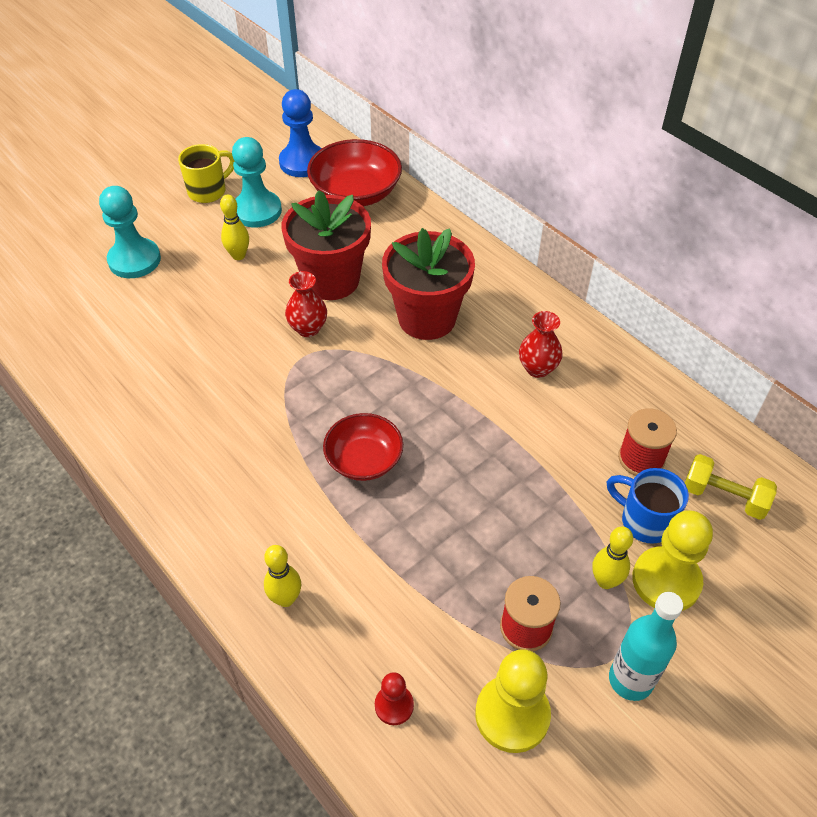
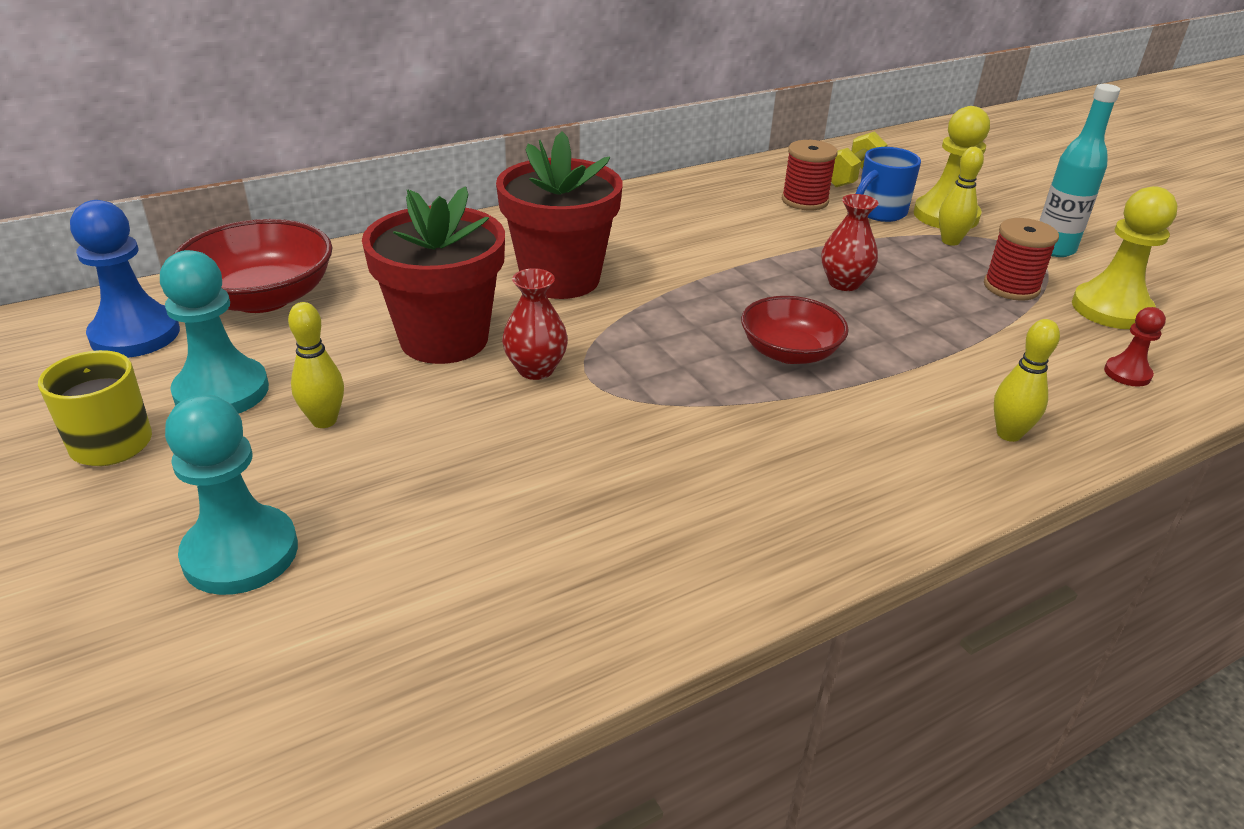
camera: 80 degrees left, 15 degrees down
red vase [519,311,563,378] -> red vase moved to [822,194,878,291]

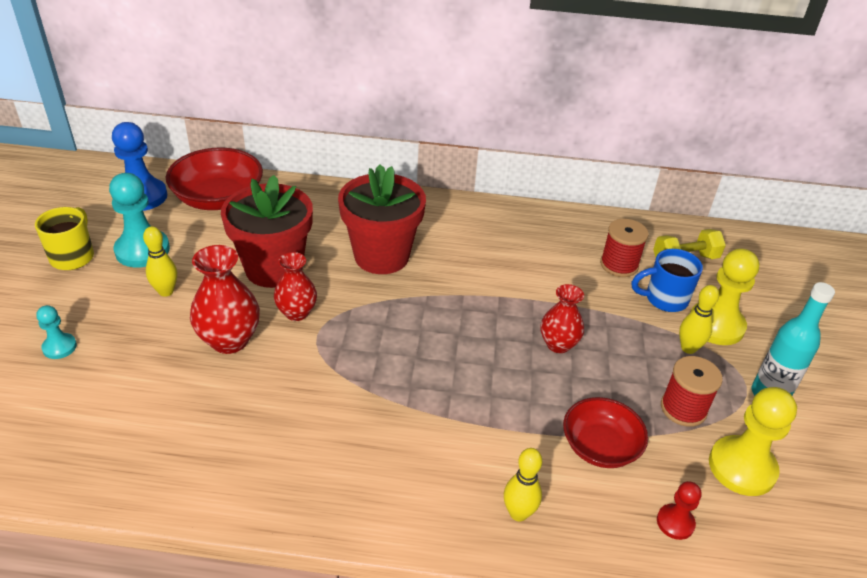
camera: 35 degrees right, 5 degrees up
turquoise pawn [165,395,298,595] -> turquoise pawn [36,305,77,359], size x0.53
red bowl [741,296,849,364] -> red bowl moved to [563,397,648,468]
none -> red vase [190,245,260,354]

